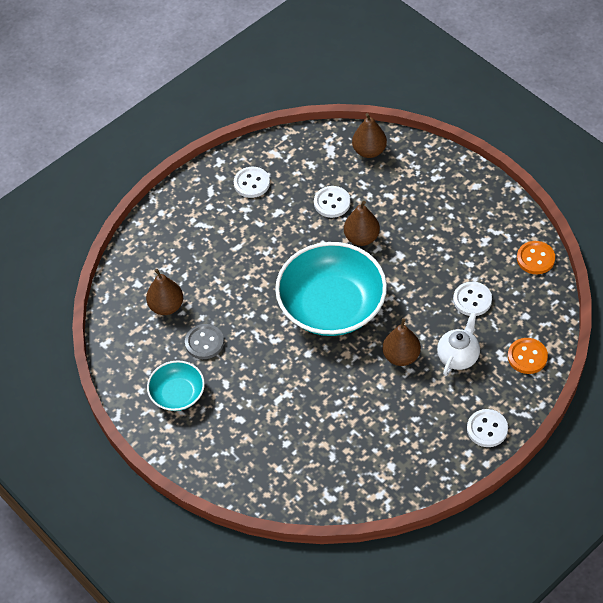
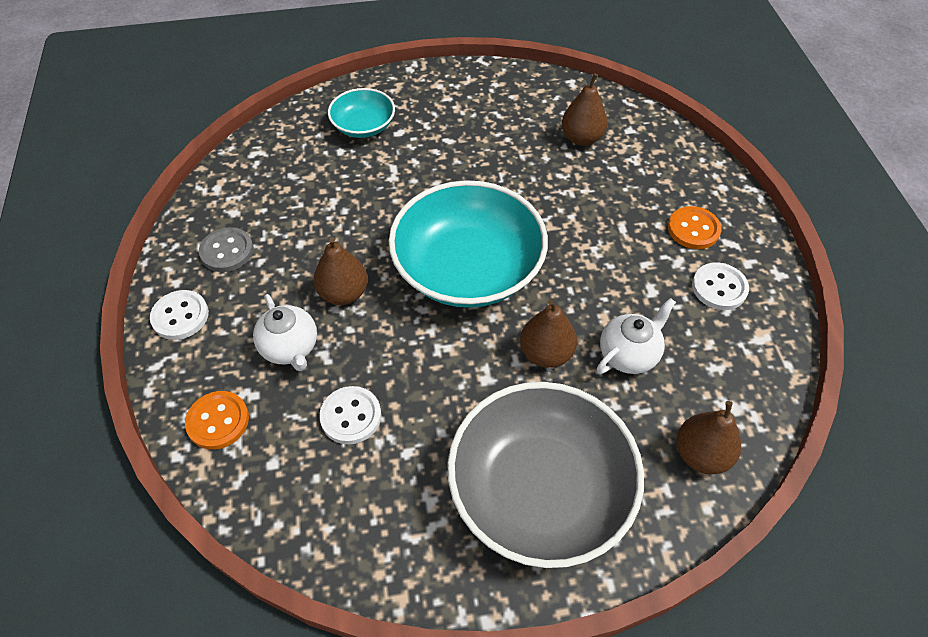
camera: 120 degrees right, 0 degrees up
turquoise bowl [147,360,205,411] -> turquoise bowl moved to [328,88,395,138]
grey button [185,324,224,359] -> grey button moved to [199,227,253,272]
white button [314,186,350,218] -> white teapot [597,298,676,374]
orange button [517,241,555,274] -> orange button moved to [668,206,721,249]
none -> grey bowl [447,382,644,568]

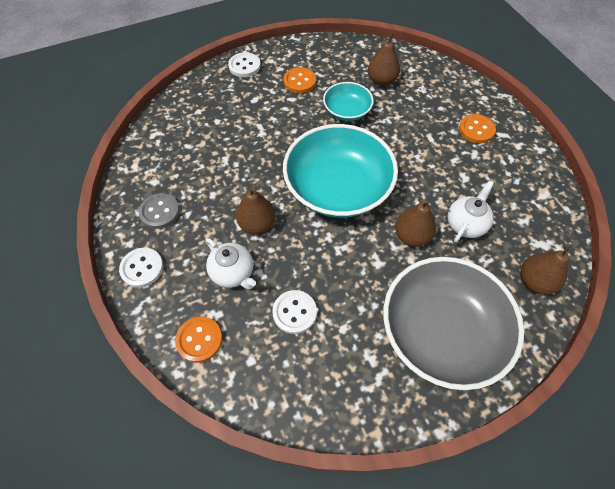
camera: 15 degrees left, 5 degrees up
turquoise bowl [328,88,395,138] -> turquoise bowl moved to [323,82,374,121]
white button [692,263,749,310] -> white button moved to [228,52,261,77]
none -> orange button [284,67,316,93]

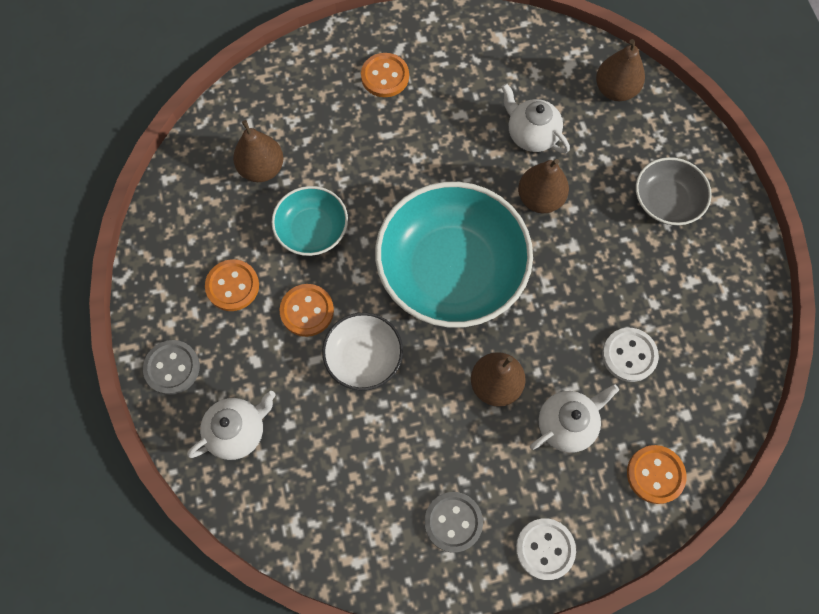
camera: 80 degrees left, 10 degrees up
white button [228,52,261,77] -> grey button [143,340,200,395]
grey bowl [383,257,524,390] -> grey bowl [636,157,712,225], size x0.51
none -> white teapot [187,391,276,460]
none -> orange button [279,284,334,337]
none -> white bowl [322,312,403,390]

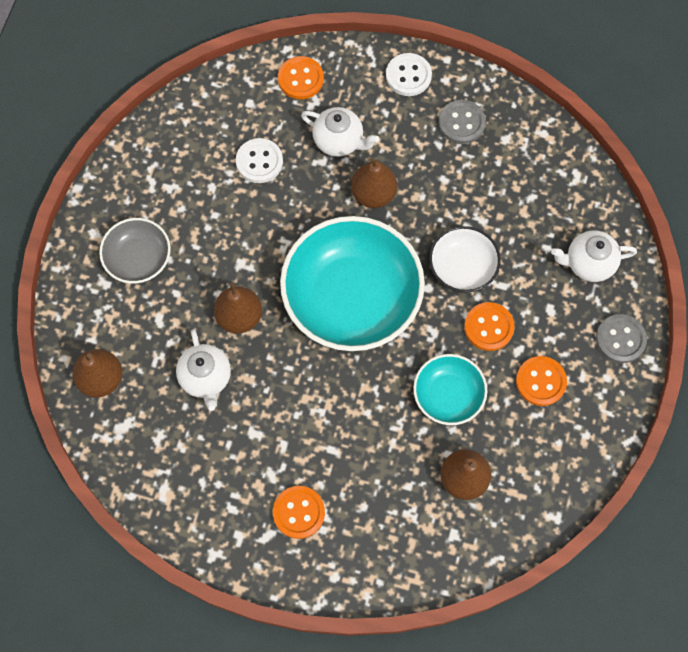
camera: 150 degrees left, 0 degrees up
white teapot [530,384,619,453] -> white teapot turned 150 degrees counterclockwise [301,107,379,157]

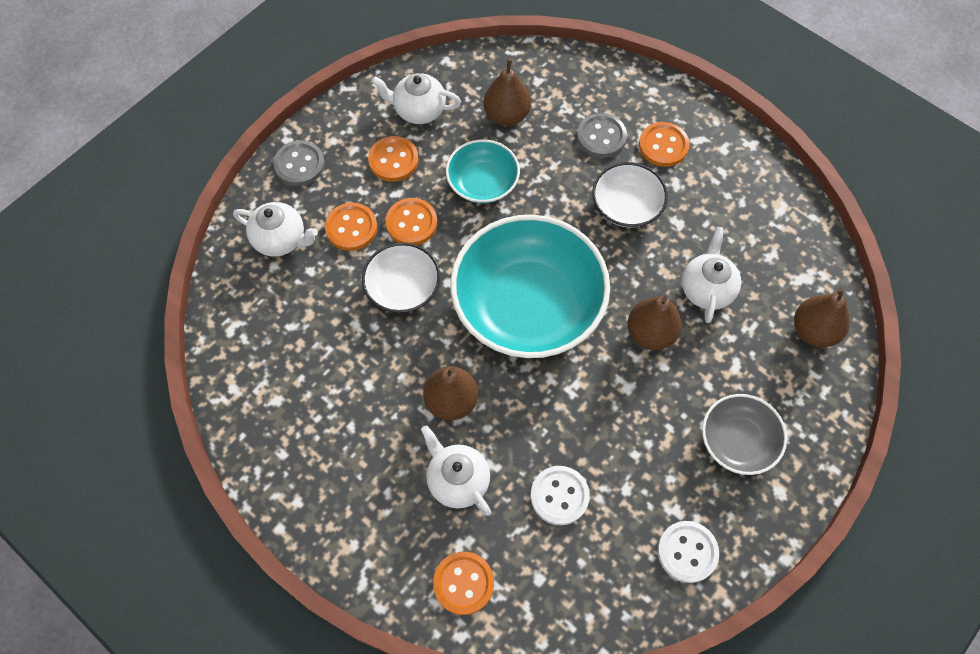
camera: 155 degrees left, 5 degrees down
white button [386,53,432,96] -> white button moved to [658,521,719,583]
grey button [439,100,486,144] -> grey button moved to [577,113,627,158]
none -> orange button [325,203,377,251]
none -> white teapot [371,73,461,124]
none -> white bowl [592,162,668,228]

